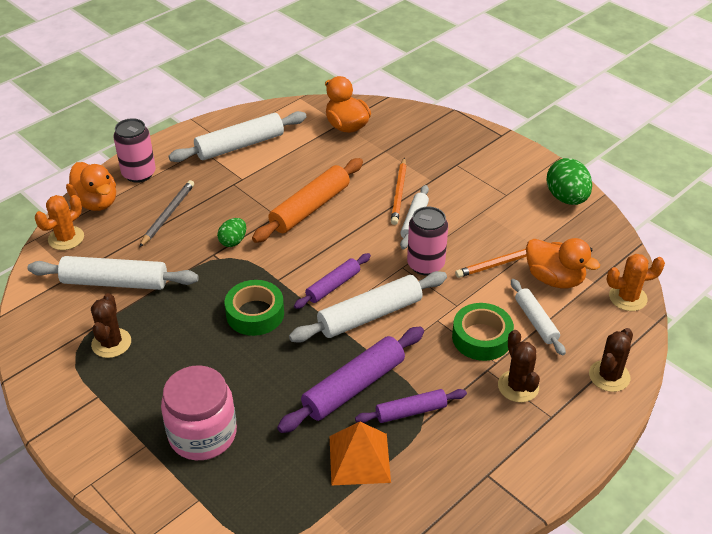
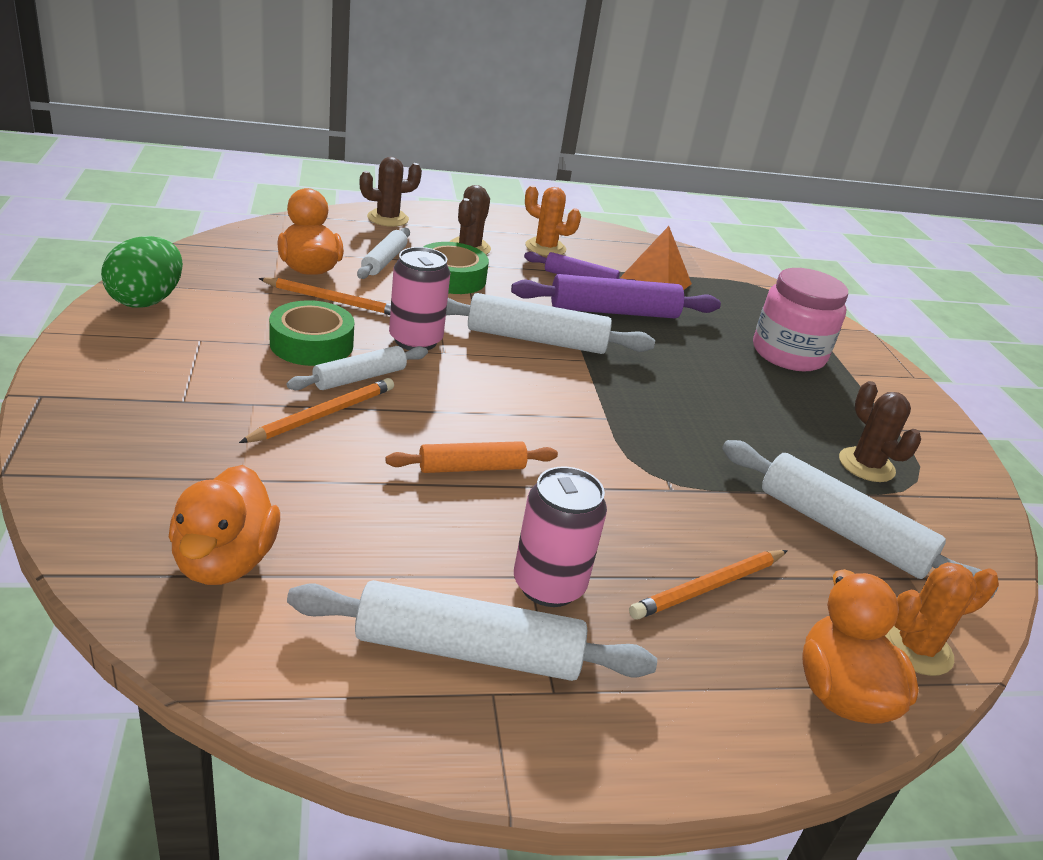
camera: 150 degrees left, 10 degrees down
brown cactus [91,293,131,358] -> brown cactus turned 60 degrees counterclockwise [839,381,921,482]
pink can [113,118,156,183] -> pink can moved to [514,466,607,607]
grey pencil [139,180,194,247] -> orange pencil [629,550,788,619]
green egg [217,218,246,247] -> none
green tape [225,280,284,336] -> green tape moved to [269,300,354,366]
orange rolling pin [252,158,363,243] -> orange rolling pin [386,441,558,473], size x0.60
purple rolling pin [294,253,371,309] -> none
orange cactus [607,254,665,311] -> orange cactus moved to [525,185,581,256]

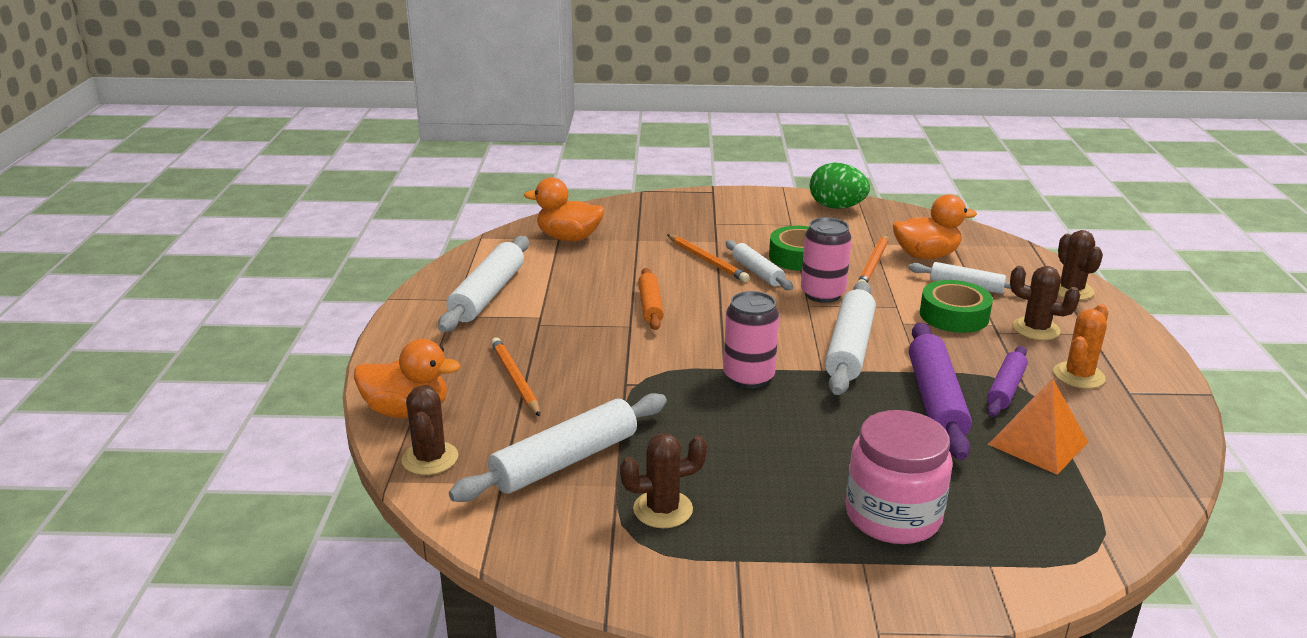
camera: 105 degrees right, 5 degrees down
pink can [514,466,607,607] -> pink can moved to [723,291,779,389]
orange cactus [885,562,999,676] -> brown cactus [401,385,458,475]

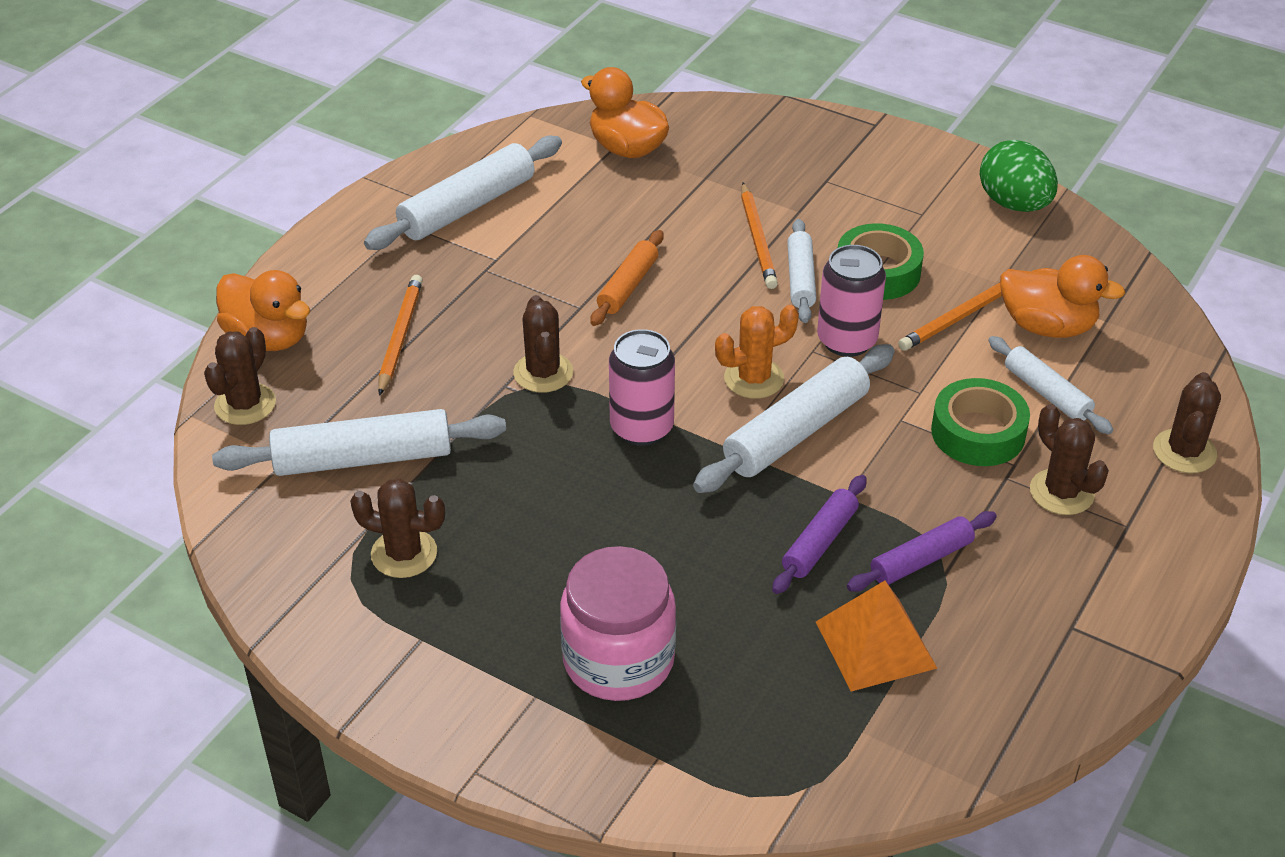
camera: 30 degrees right, 15 degrees up
purple rolling pin [909,322,972,460] -> purple rolling pin [772,475,867,594], size x0.60
orange cactus [1053,304,1108,389] -> orange cactus moved to [715,305,799,399]
none -> brown cactus [513,295,573,393]

